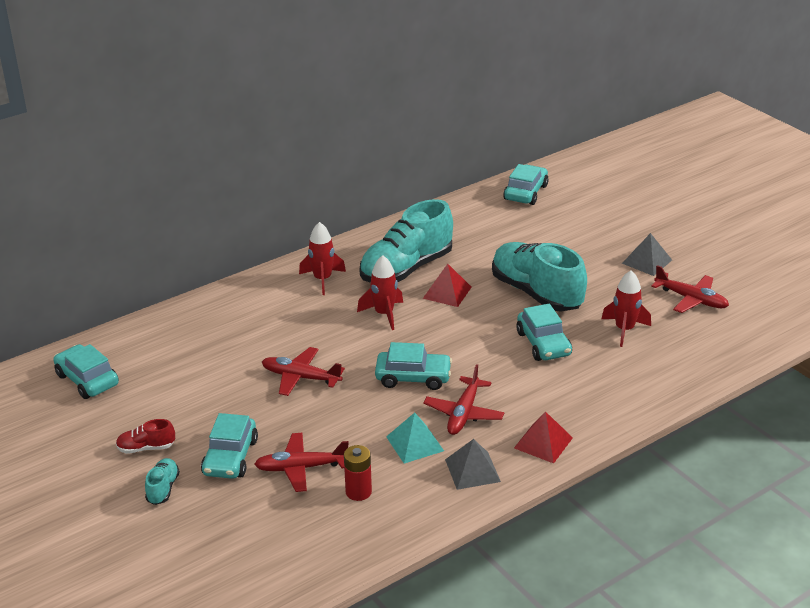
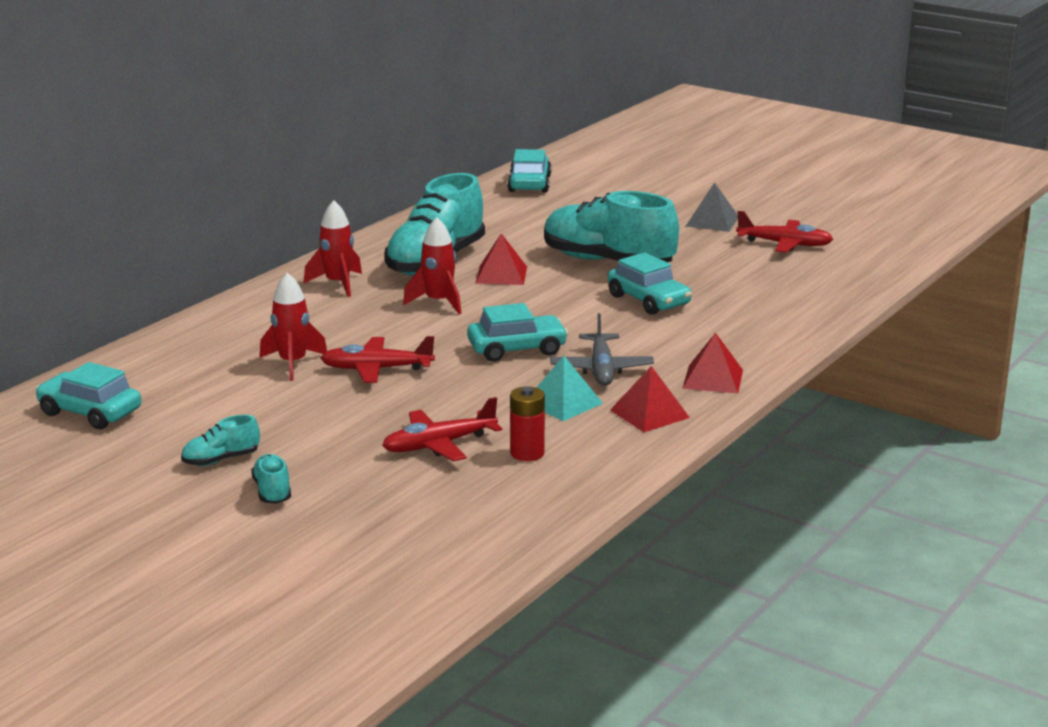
camera: 20 degrees left, 10 degrees down
red shoe [116,419,175,454] -> turquoise shoe [181,415,260,466]
turquoise car [201,413,258,479] -> none
red plane [423,364,504,435] -> grey plane [550,313,654,386]
grey pyramid [445,439,501,490] -> red pyramid [610,366,690,432]
red rocket [601,270,651,347] -> red rocket moved to [260,272,327,381]

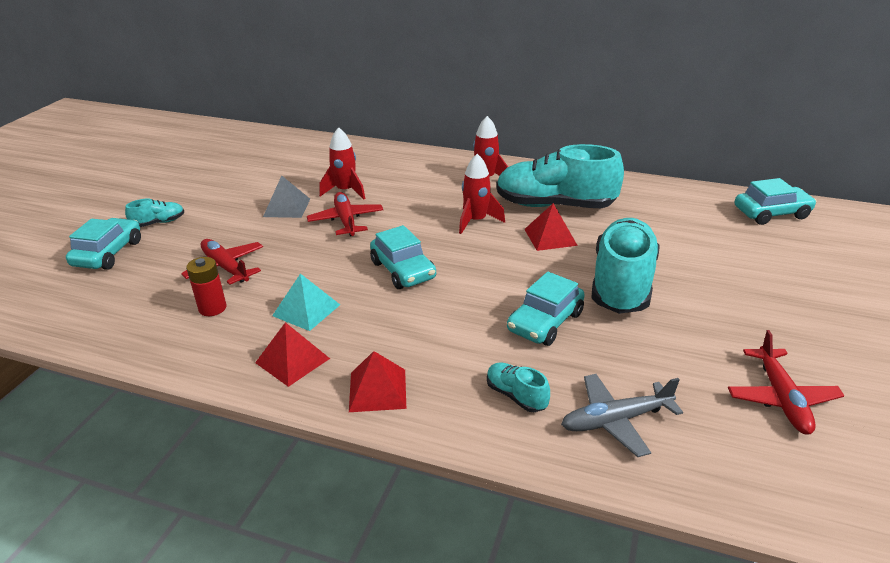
camera: 75 degrees right, 10 degrees up
turquoise car [35,362,141,429] -> turquoise car moved to [66,218,141,270]
turquoise shoe [181,415,260,466] -> turquoise shoe moved to [487,362,550,412]
grey plane [550,313,654,386] -> grey plane moved to [561,374,683,457]
grey pyramid [686,182,738,232] -> grey pyramid moved to [263,176,310,218]

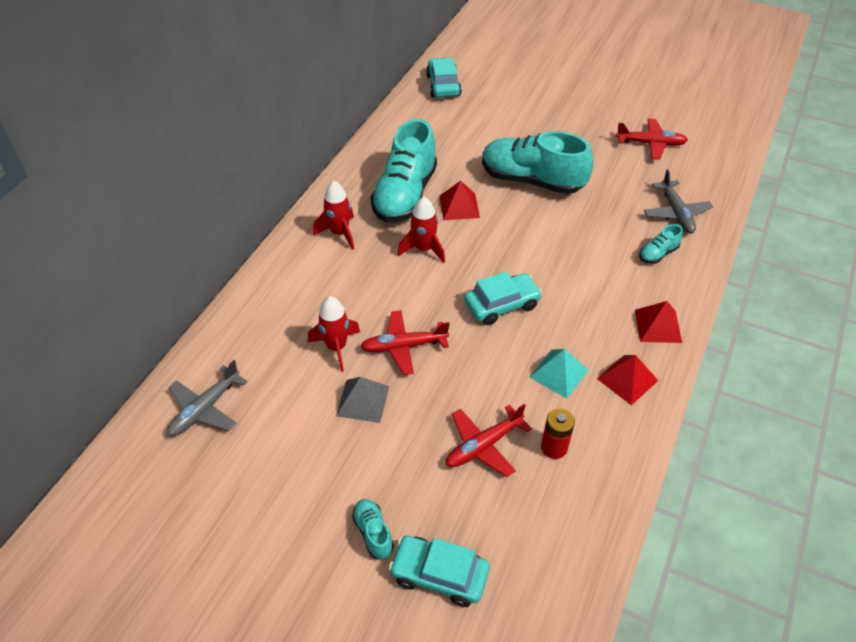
camera: 85 degrees left, 15 degrees up
turquoise car [507,272,585,346] -> none
none -> grey plane [167,360,248,436]

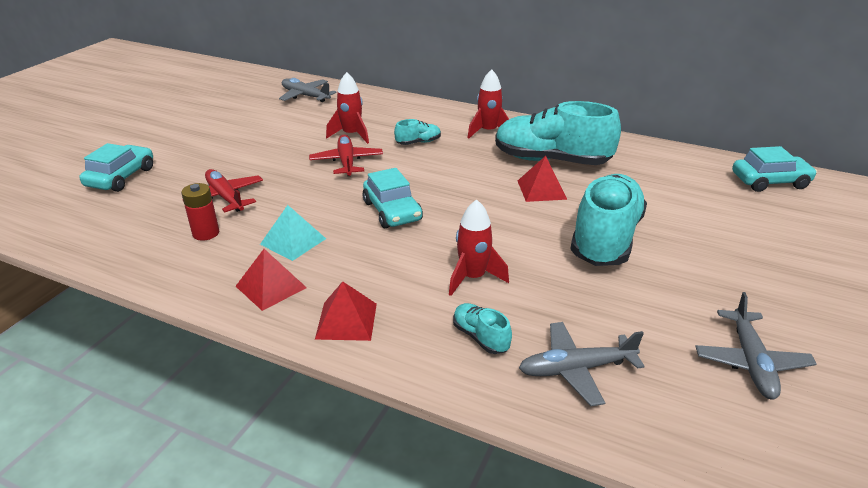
camera: 90 degrees right, 15 degrees down
grey pyramid [336,377,389,423] -> none
turquoise shoe [352,499,394,559] -> turquoise shoe moved to [394,119,441,145]
red rocket [397,197,445,263] -> red rocket moved to [449,199,509,296]
red plane [616,118,688,160] -> grey plane [695,292,817,400]

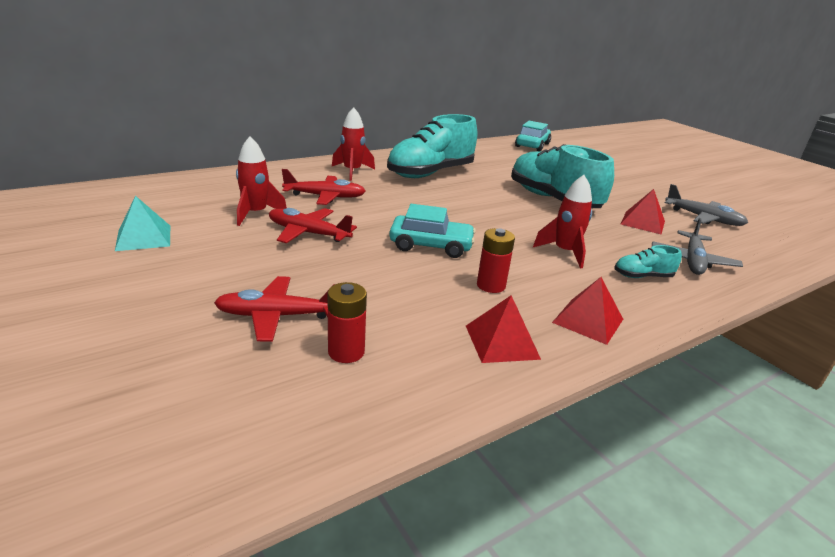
camera: 60 degrees left, 5 degrees down
turquoise car [79,143,153,192] -> none
turquoise pyramid [260,205,326,261] -> turquoise pyramid moved to [115,196,170,251]
grey plane [279,78,337,102] -> none
turquoise shoe [394,119,441,145] -> red plane [282,169,366,205]
red pyramid [518,156,567,202] -> red pyramid moved to [621,189,665,234]
none -> red battery [477,228,515,293]

